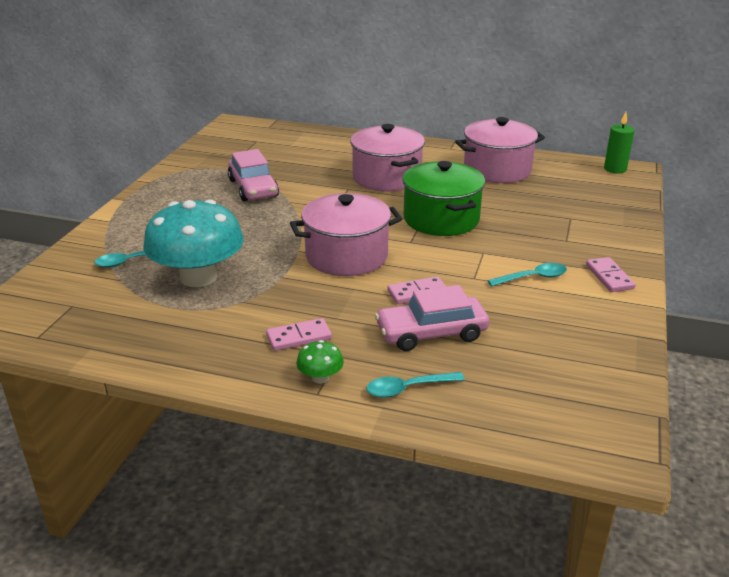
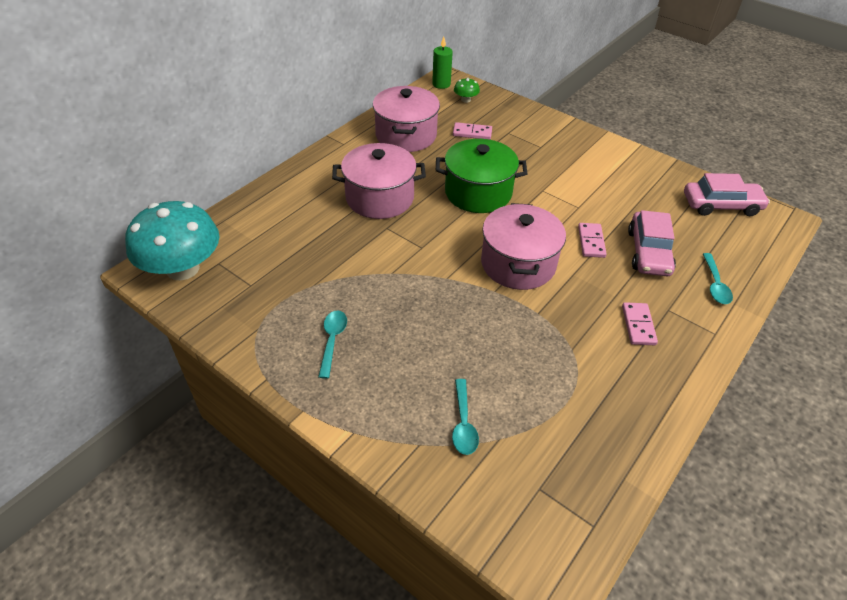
camera: 70 degrees left, 15 degrees up
turquoise mushroom [144,199,244,287] -> turquoise mushroom moved to [125,201,220,280]
pink car [228,149,279,202] -> pink car moved to [684,173,770,216]
green mushroom [296,340,344,384] -> green mushroom moved to [454,78,480,103]
turquoise spoon [487,263,567,286] -> turquoise spoon moved to [318,311,347,379]
pink domino [586,257,636,292] -> pink domino moved to [453,122,492,140]

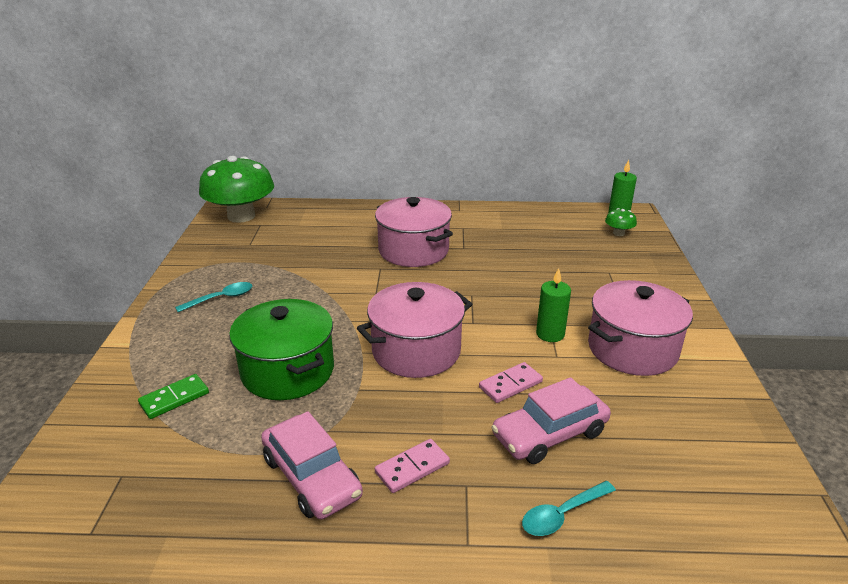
camera: 55 degrees right, 15 degrees down
turquoise mushroom [125,201,220,280] -> green mushroom [199,156,274,223]
pink pot [373,86,440,152] -> pink pot moved to [588,280,693,376]
green pot [436,139,528,213] -> green pot moved to [229,299,334,400]
turquoise spoon [452,379,479,455] -> green domino [138,374,209,419]
pink domino [453,122,492,140] -> none
pink car [684,173,770,216] -> pink car moved to [261,411,363,519]
none -> green candle [536,268,571,342]

